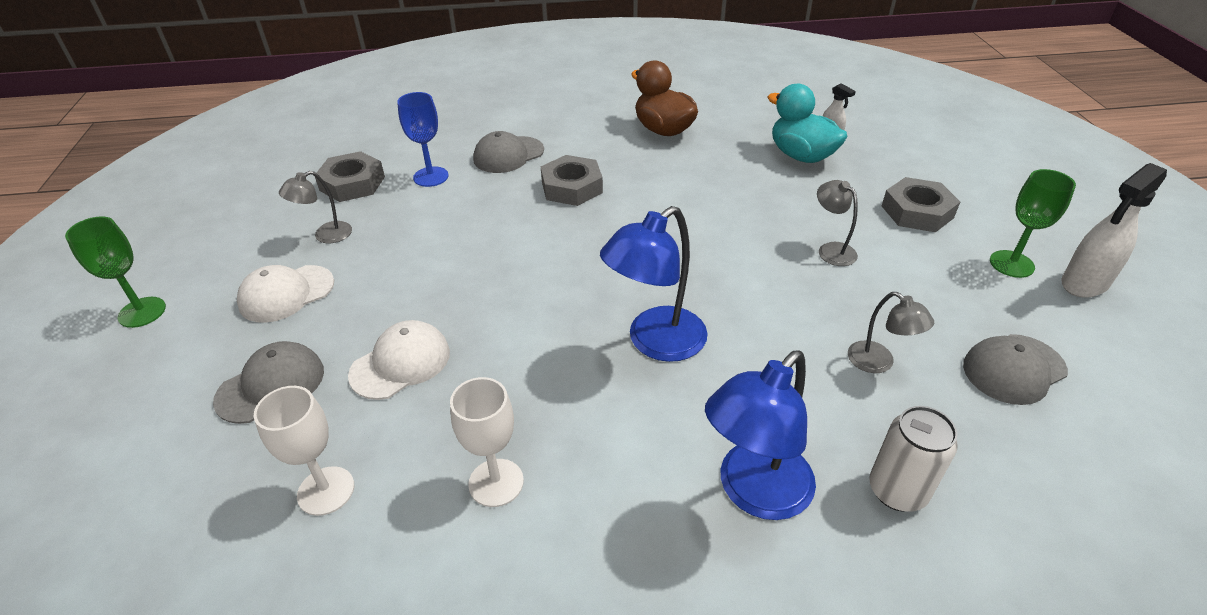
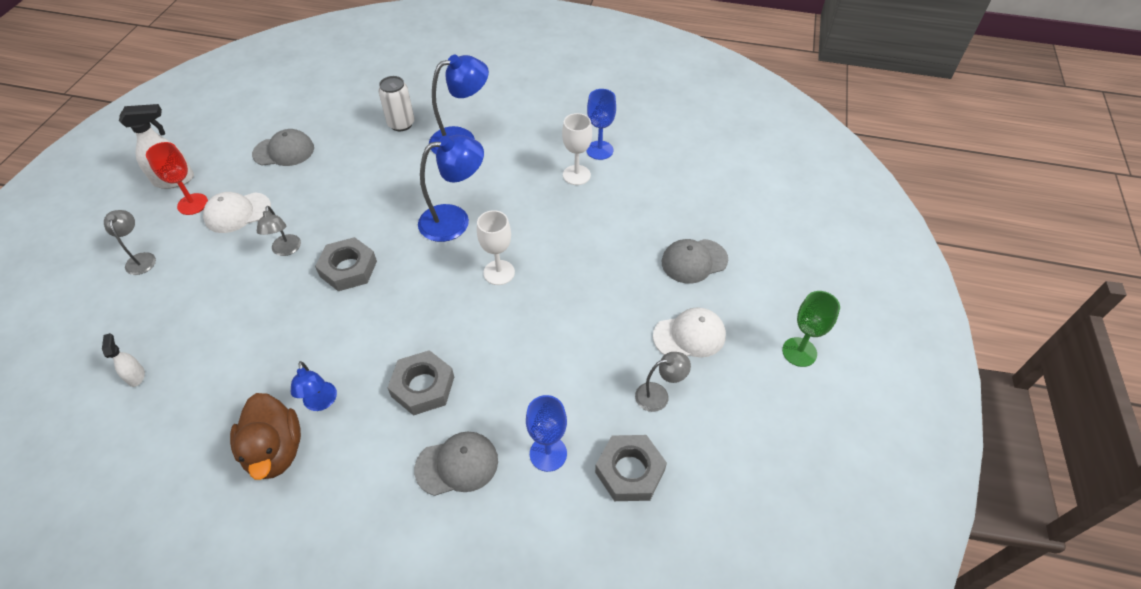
camera: 160 degrees left, 10 degrees up
white goblet [254,386,354,516] -> white goblet moved to [477,210,515,285]
white cap [348,320,450,400] -> white cap moved to [203,192,271,233]
turquoise duck [768,84,847,163] -> none
grey lamp [848,292,934,373] -> grey lamp moved to [104,210,156,275]
grey nut [882,177,960,232] -> grey nut moved to [315,237,377,291]
green goblet [990,169,1076,278] -> red goblet [146,142,208,215]
none -> blue lamp [291,361,337,411]
none -> blue goblet [586,89,616,160]

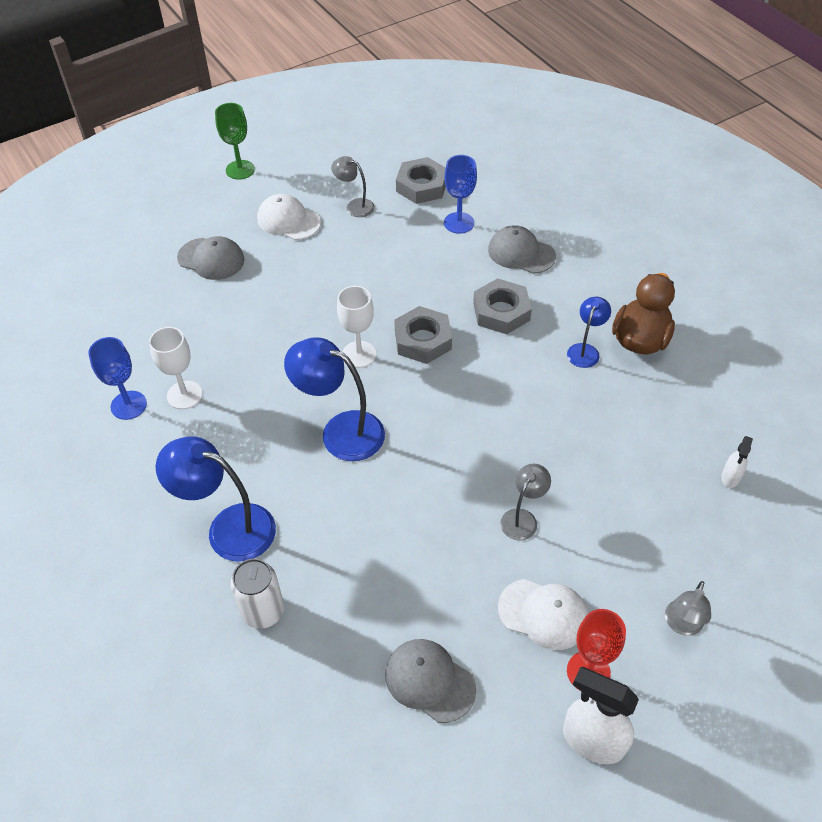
camera: 135 degrees left, 0 degrees up
grey nut [315,237,377,291] -> grey nut moved to [394,306,452,364]

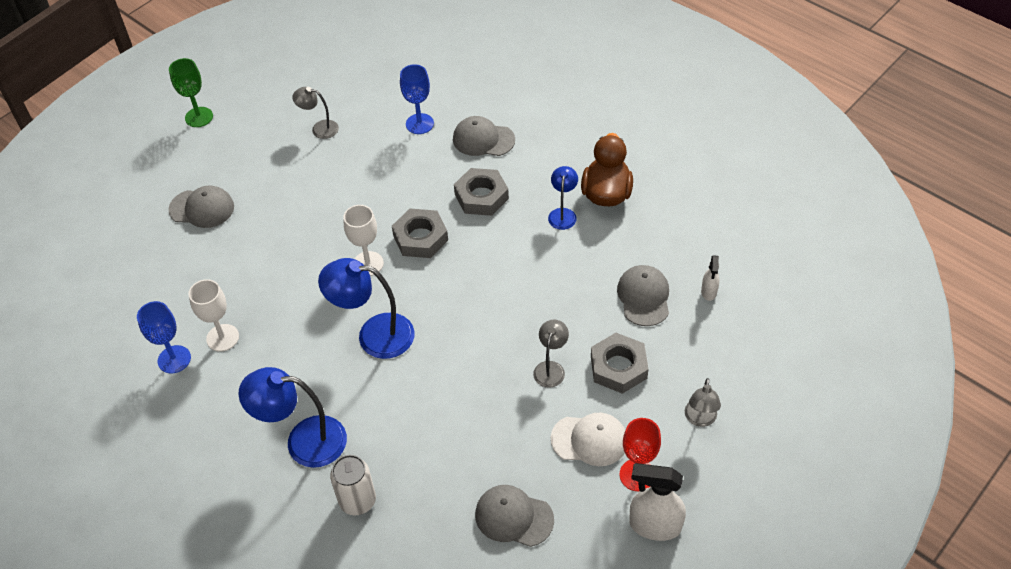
camera: 15 degrees left, 0 degrees up
white cap [257,194,321,240] -> none
grey nut [396,157,446,204] -> grey nut moved to [591,333,649,394]
none -> grey cap [617,265,669,326]

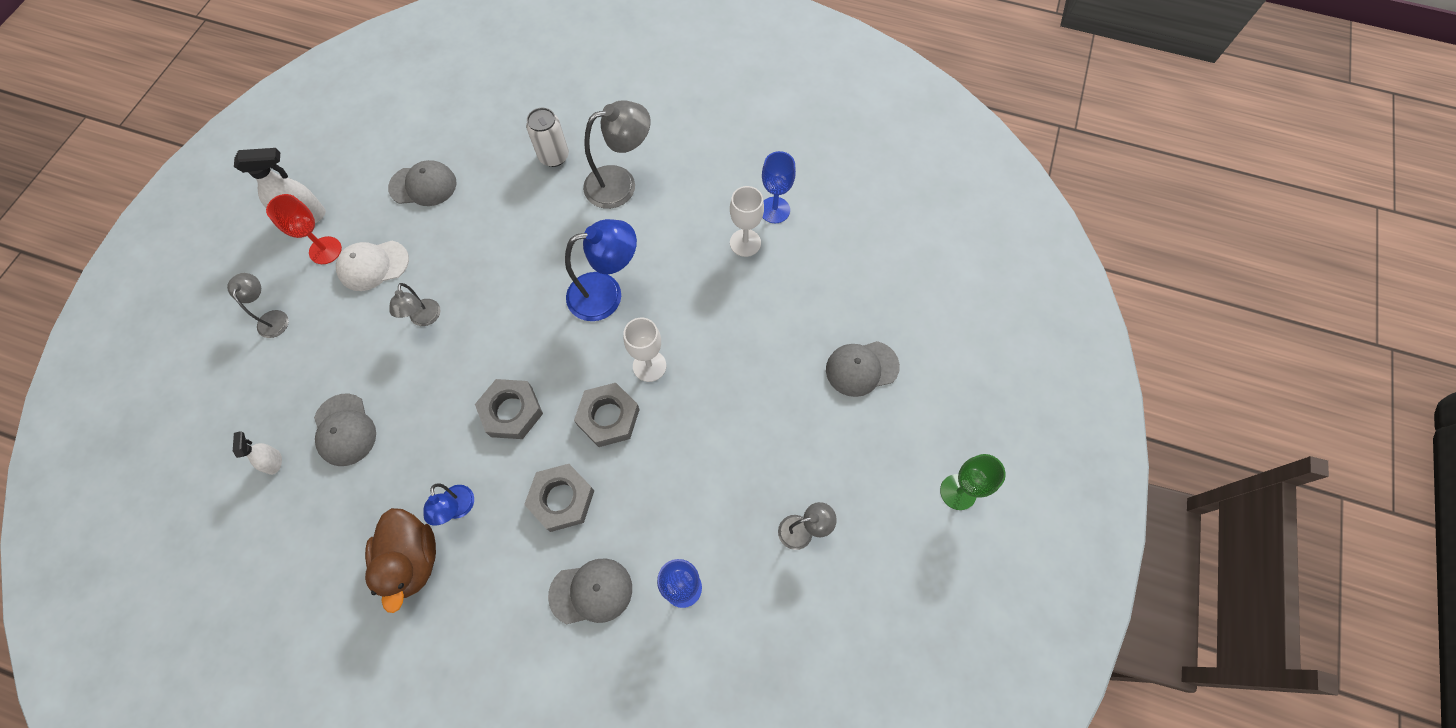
camera: 155 degrees right, 15 degrees up
blue lamp [238,367,347,468] -> grey lamp [583,100,651,209]
grey nut [591,333,649,394] -> grey nut moved to [475,379,543,439]

